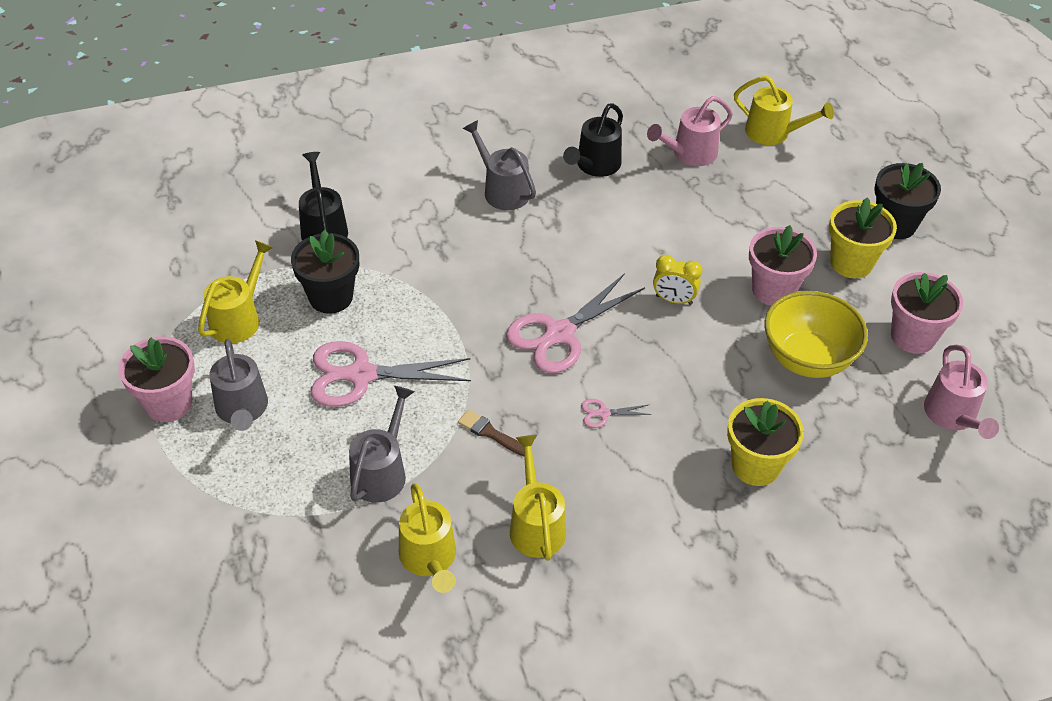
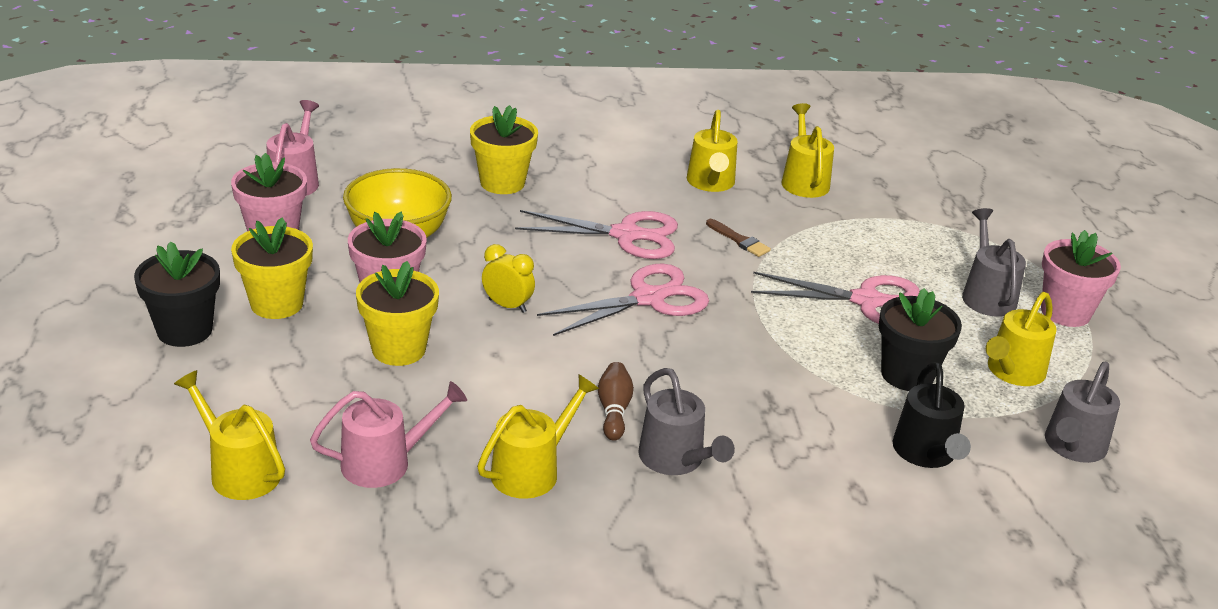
camera: 170 degrees left, 15 degrees down
grey watering can [349,386,414,503] -> grey watering can moved to [1045,362,1120,463]
black watering can [563,103,623,177] -> yellow watering can [477,375,599,499]
pink scissors [581,399,652,428] -> pink scissors [515,210,678,259], size x2.34
none -> yellow flower pot [356,261,439,366]
none -> brown bowling pin [598,362,634,441]

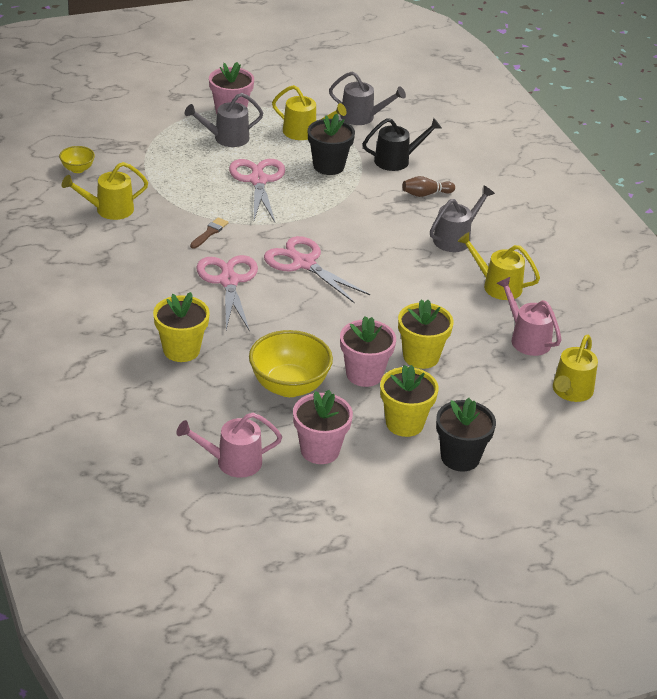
camera: 105 degrees left, 5 degrees up
yellow clock [482,244,535,313] -> none
brown bowling pin [598,362,634,441] -> brown bowling pin moved to [402,176,455,197]
yellow watering can [687,110,738,192] -> none
none -> yellow bowl [59,146,95,173]

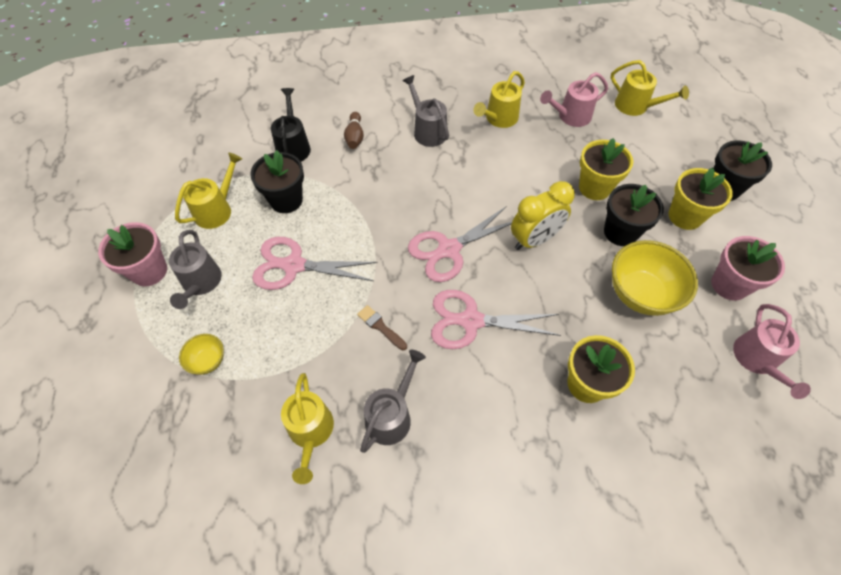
camera: 75 degrees left, 20 degrees up
yellow bowl [59,146,95,173] -> yellow bowl moved to [179,334,224,375]
grey watering can [329,72,406,125] -> grey watering can moved to [360,350,426,453]
pink flower pot [340,316,396,387] -> black flower pot [604,184,664,246]
none -> yellow clock [511,181,575,250]

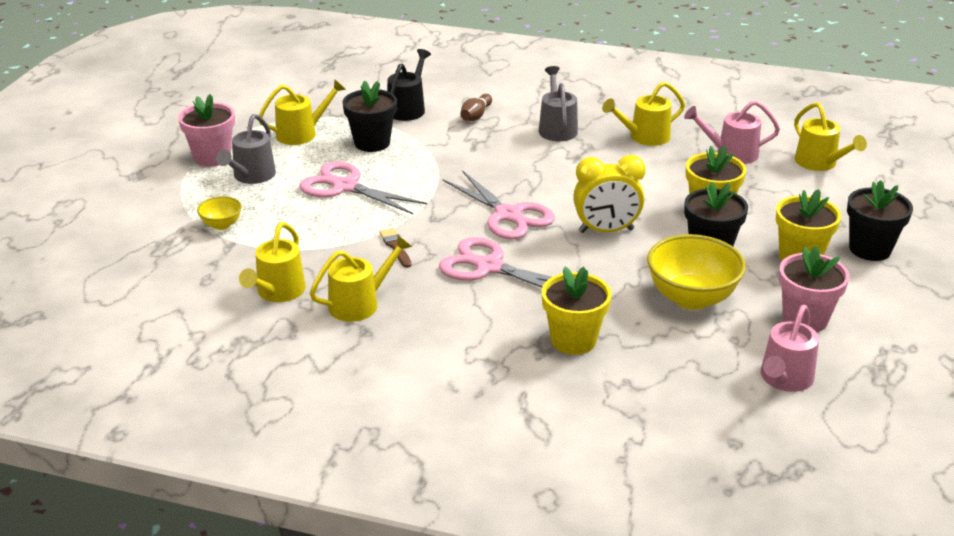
camera: 25 degrees right, 25 degrees down
grey watering can [360,350,426,453] -> yellow watering can [310,235,412,322]
pink scissors [408,206,512,282] -> pink scissors turned 120 degrees counterclockwise [443,170,555,240]

